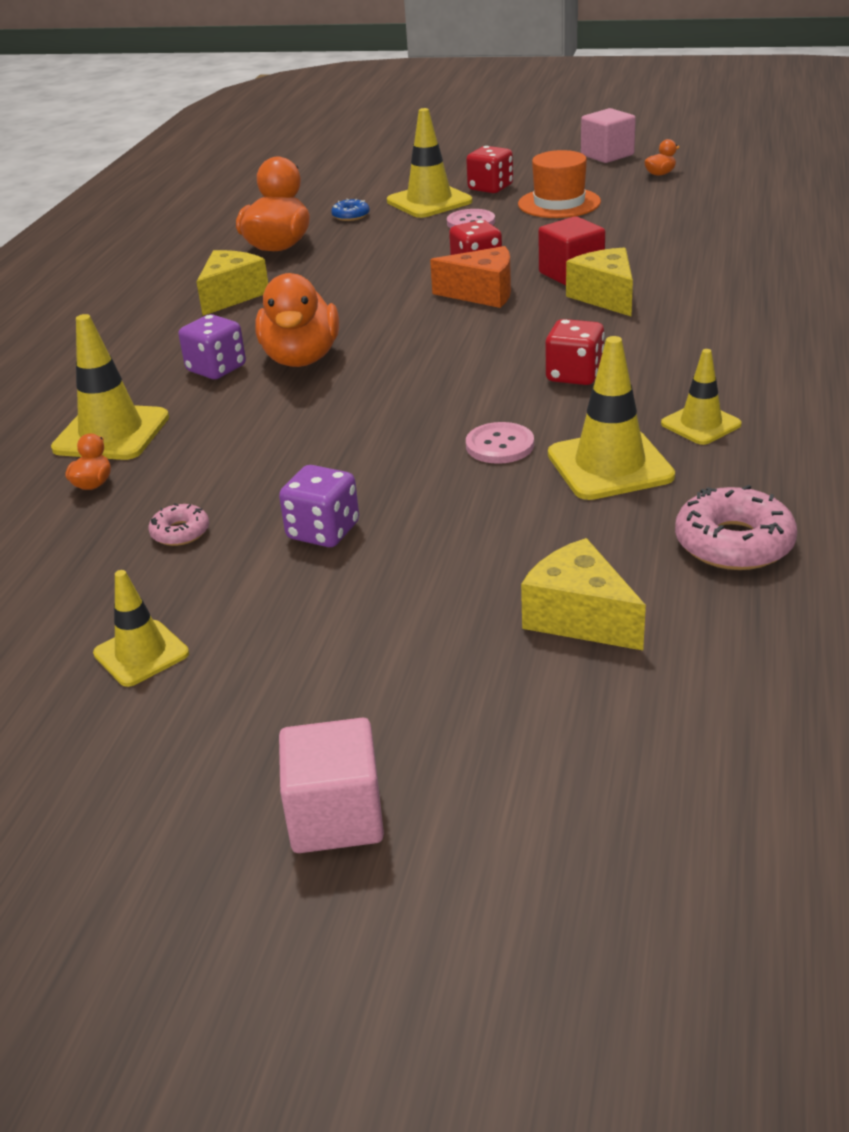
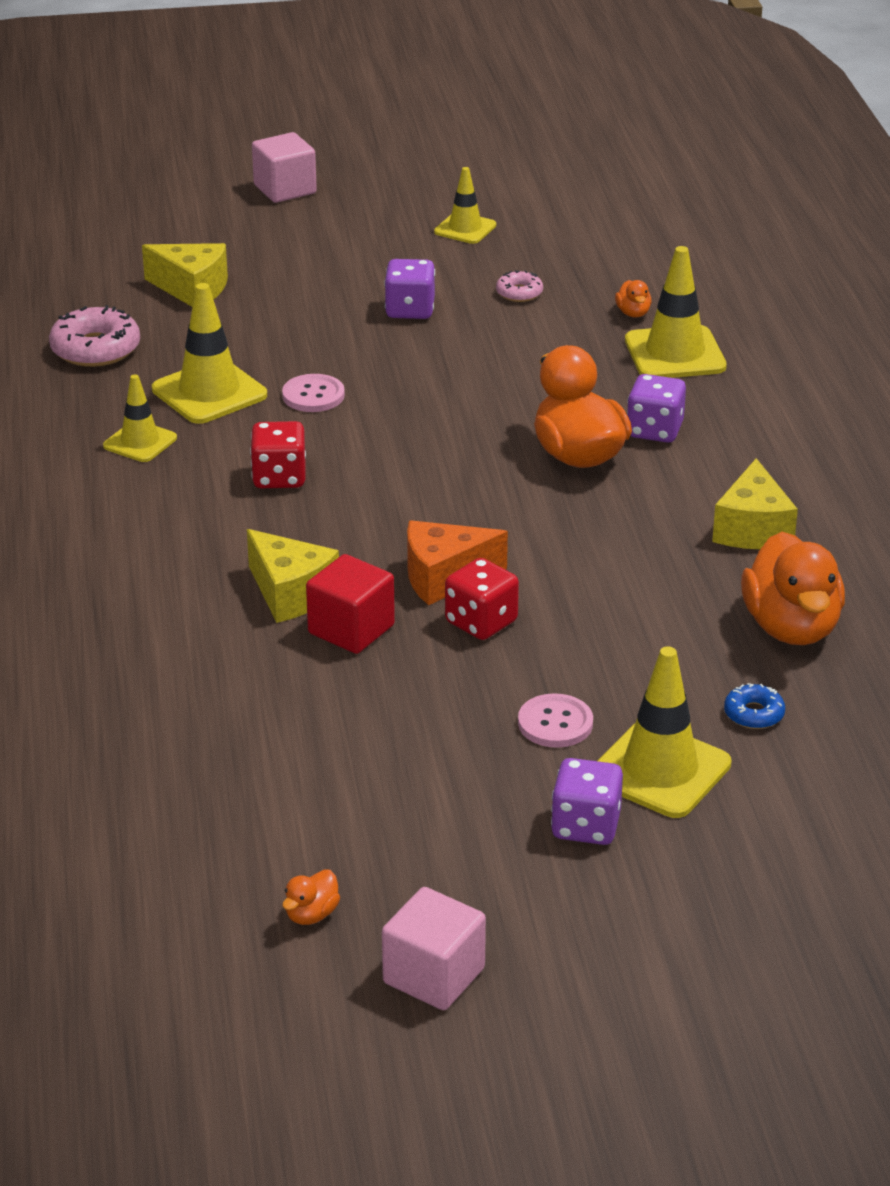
camera: 155 degrees right, 0 degrees up
red dice [466,146,513,193] -> purple dice [551,758,623,845]
orange hat [518,150,601,218] -> none

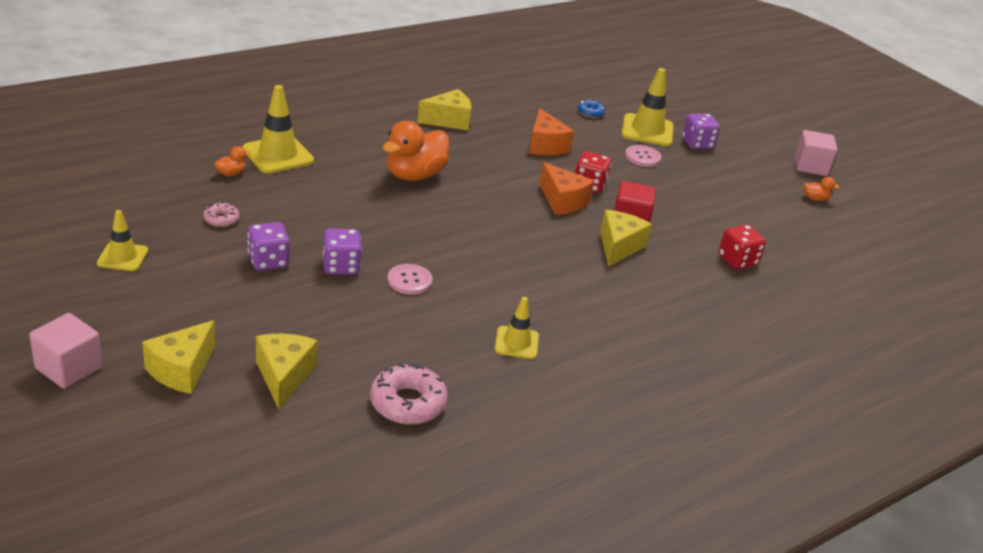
camera: 120 degrees left, 0 degrees up
yellow traffic cone [152,283,267,424] -> none
red dice [250,421,306,488] -> red dice moved to [718,225,766,269]
purple dice [627,374,686,443] -> purple dice moved to [323,229,362,275]
orange duck [741,532,845,645] -> none
none -> yellow cheese [142,320,215,394]
none -> orange cheese [529,108,574,155]

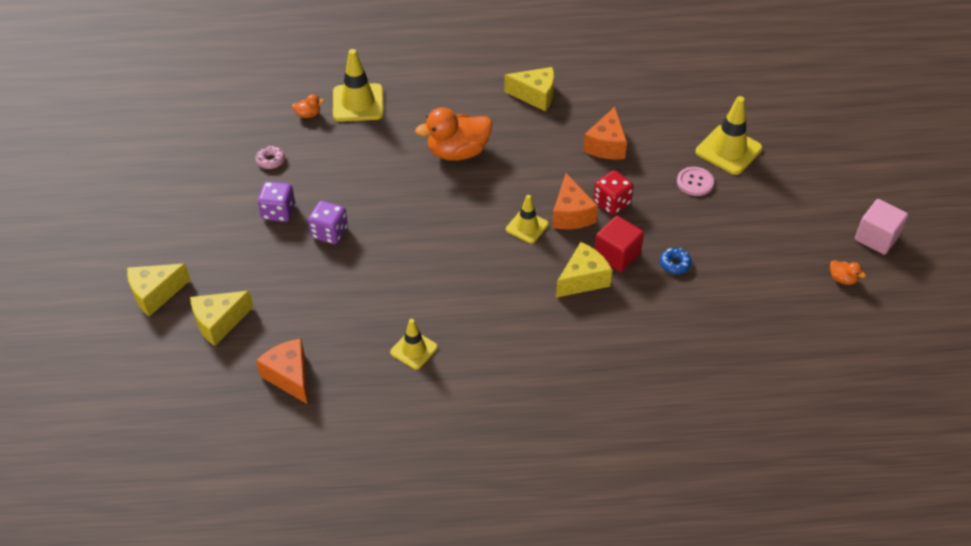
camera: 35 degrees right, 15 degrees up
pink cube [29,313,102,389] -> none
yellow traffic cone [97,210,148,271] -> yellow traffic cone moved to [506,195,549,243]
yellow cheese [256,334,318,409] -> yellow cheese turned 150 degrees counterclockwise [190,291,254,346]
pink donut [370,363,448,425] -> orange cheese [256,339,307,404]
pink button [387,264,433,295] -> none
blue donut [578,99,605,118] -> blue donut moved to [660,248,692,274]
purple dice [682,114,720,149] -> none
red dice [718,225,766,269] -> none

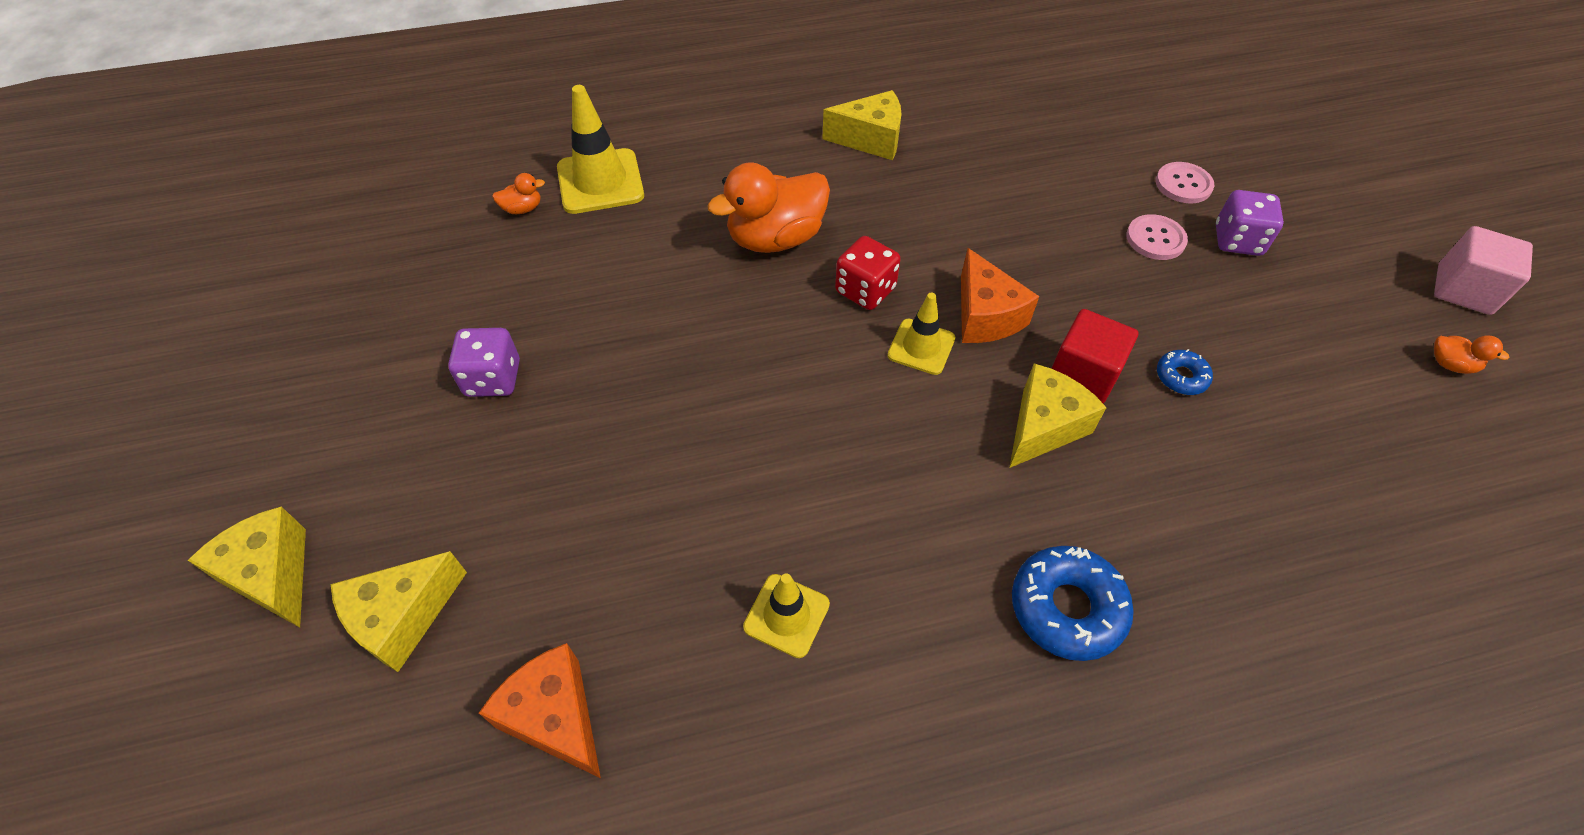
camera: 10 degrees left, 5 degrees up
yellow cheese [127,264,191,316] -> yellow cheese turned 90 degrees clockwise [188,506,306,628]
pink donut [255,146,285,169] -> none
purple dice [308,201,348,244] -> purple dice moved to [1216,190,1284,256]
orange cheese [583,107,627,160] -> none
red dice [593,170,634,215] -> red dice moved to [835,236,901,310]
yellow traffic cone [696,96,762,175] -> pink button [1156,162,1214,203]
none -> blue donut [1012,546,1134,661]

